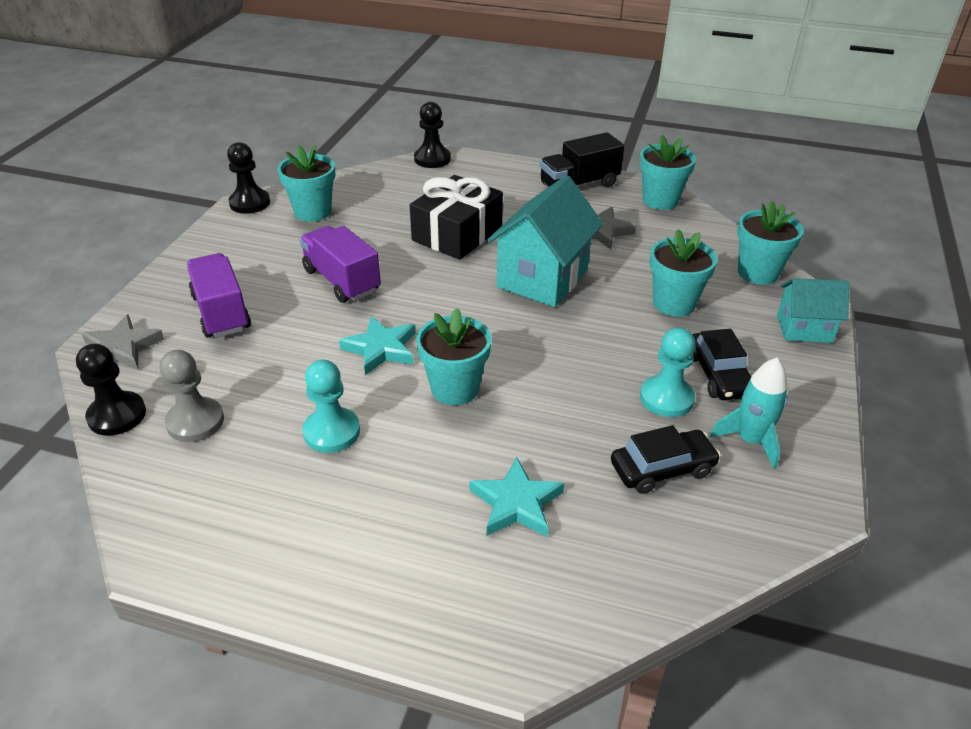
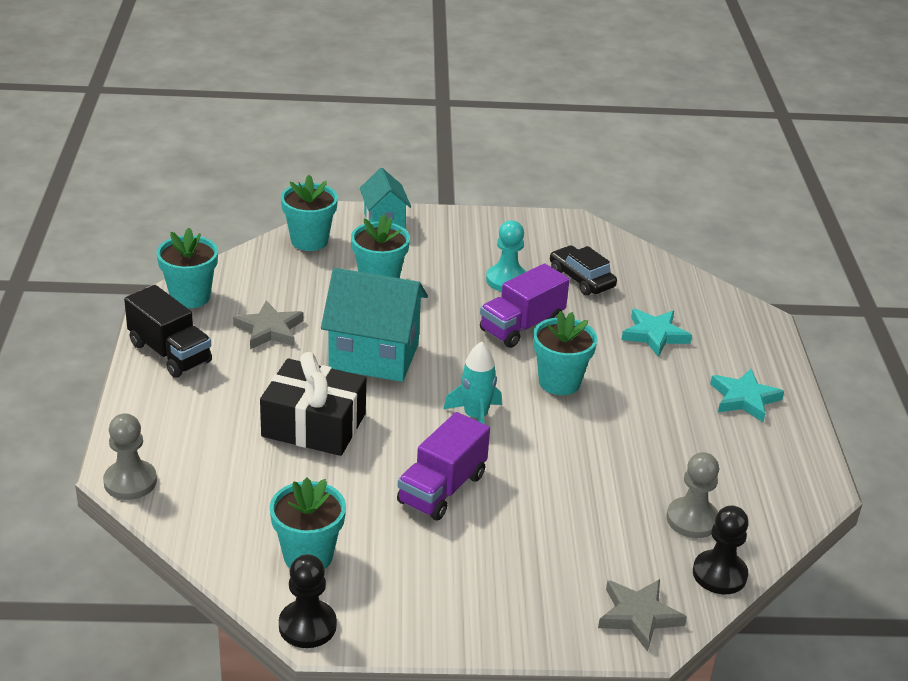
camera: 110 degrees left, 5 degrees down
purple truck [187,253,251,338] -> purple truck moved to [480,263,570,348]
turquoise pawn [303,360,360,453] -> none
turquoise star [339,316,416,375] -> turquoise star moved to [710,369,784,422]
black pawn [414,102,451,168] -> grey pawn [103,413,157,500]
black car [693,329,752,400] -> none
turquoise rocket [710,358,788,469] -> turquoise rocket moved to [443,341,502,424]

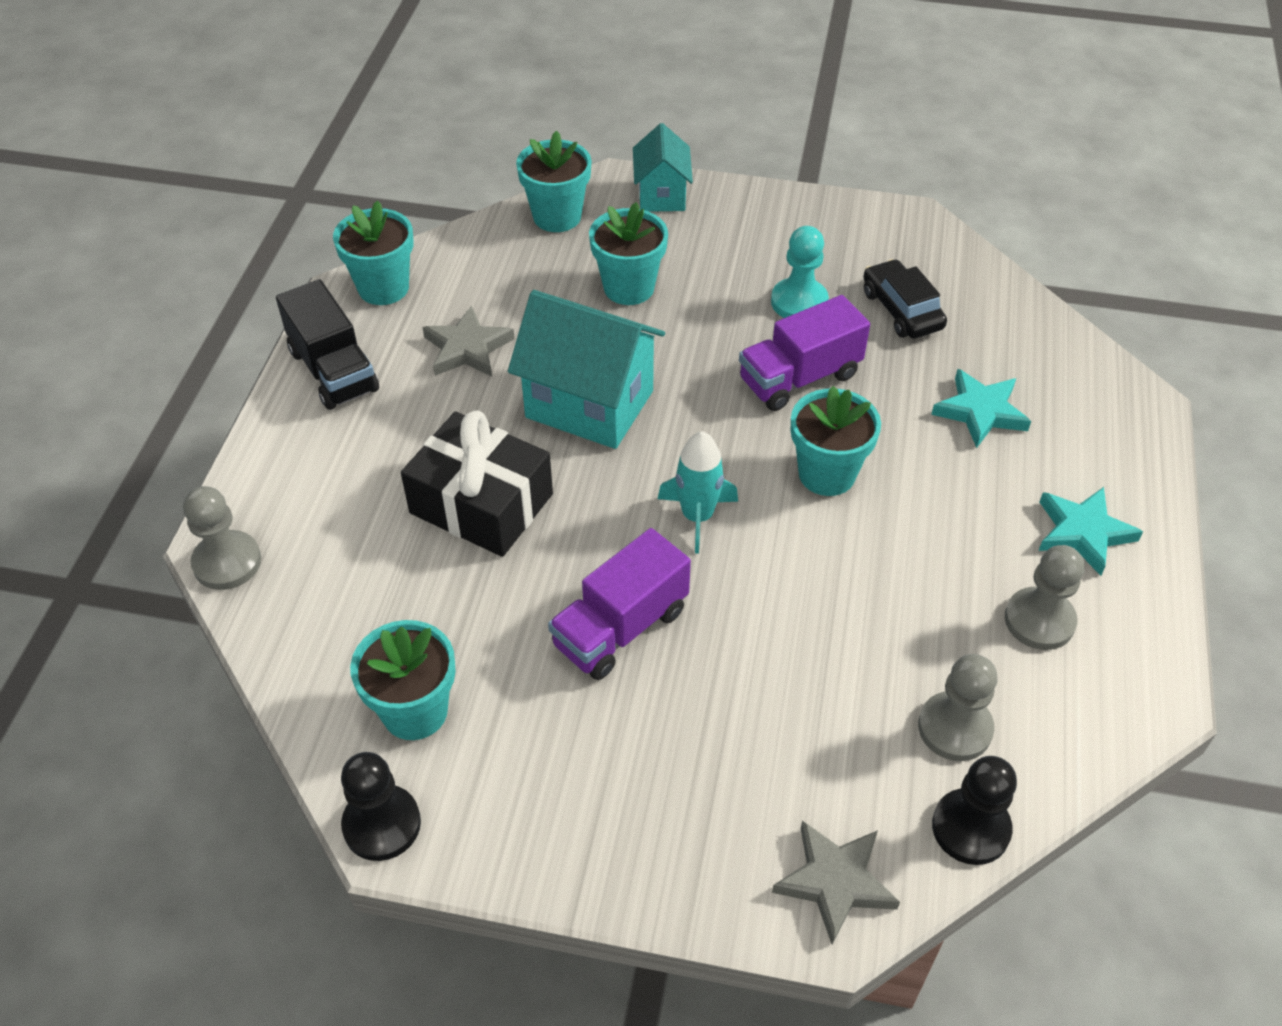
camera: 15 degrees right, 15 degrees up
none -> grey pawn [1005,545,1084,650]

